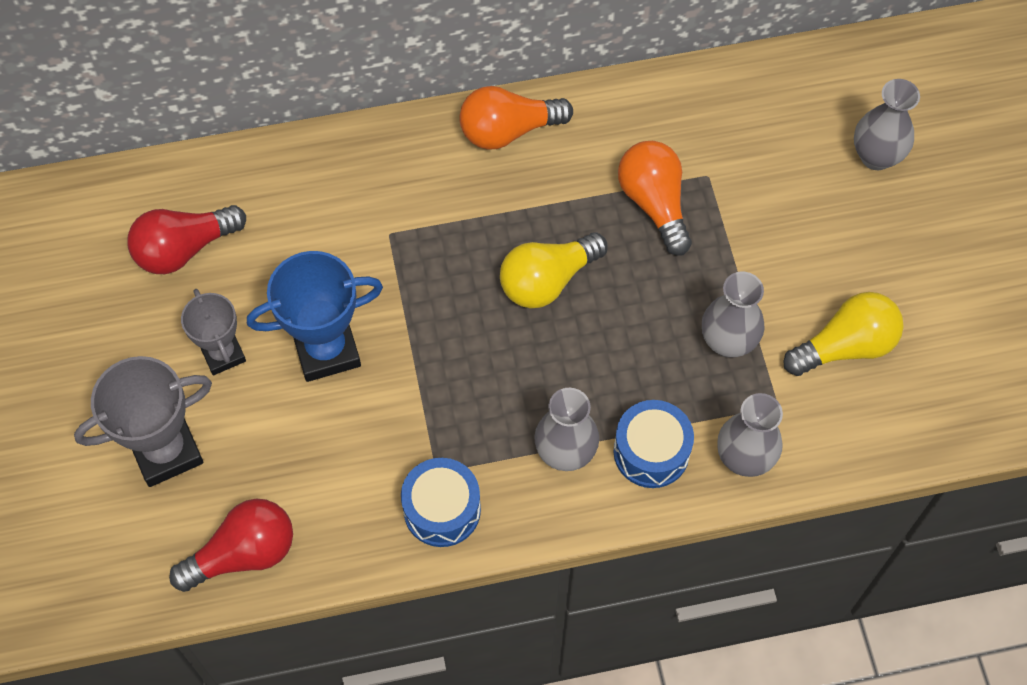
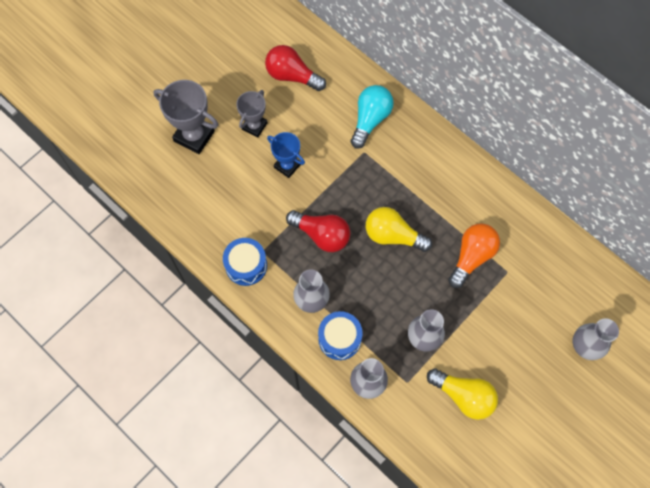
camera: 55 degrees right, 5 degrees up
red light bulb [169,499,293,592] -> red light bulb moved to [286,210,350,252]
blue trophy [247,251,383,382] -> blue trophy [267,132,305,178], size x0.63
orange light bulb [459,86,573,150] -> none
none -> turquoise light bulb [350,85,394,149]

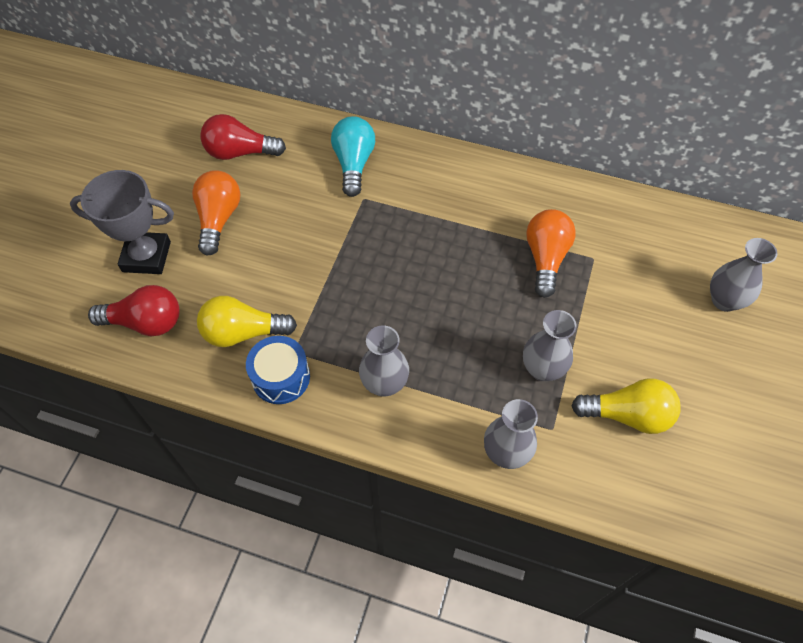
camera: 25 degrees left, 10 degrees down
grey trophy [236,90,267,138] -> orange light bulb [192,170,240,255]
blue trophy [267,132,305,178] -> none
red light bulb [286,210,350,252] -> red light bulb moved to [88,285,180,336]
blue drum [318,311,363,360] -> none
yellow light bulb [366,207,432,252] -> yellow light bulb moved to [197,296,297,347]

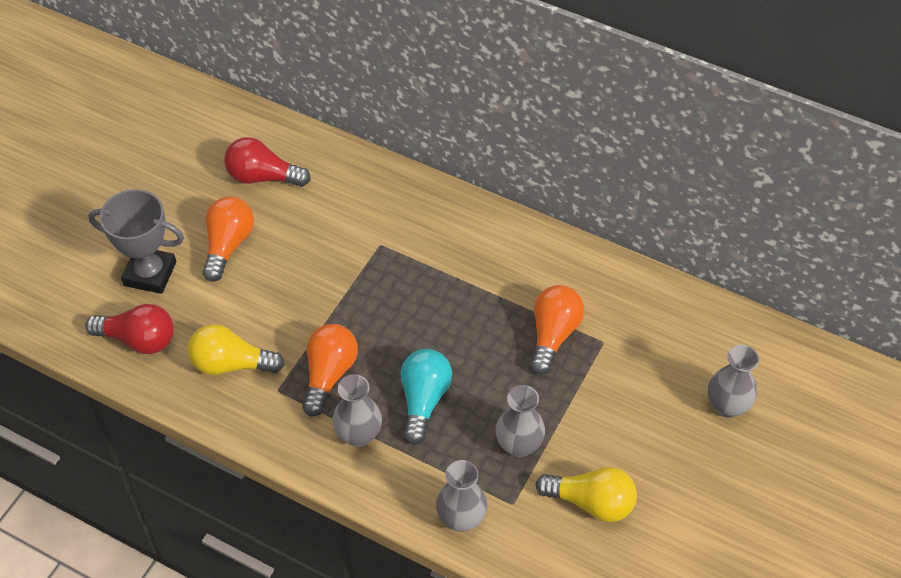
camera: 10 degrees right, 5 degrees down
blue drum [246,336,310,404] -> none
turquoise light bulb [331,116,375,197] -> turquoise light bulb moved to [401,349,452,445]
none -> orange light bulb [302,324,358,416]

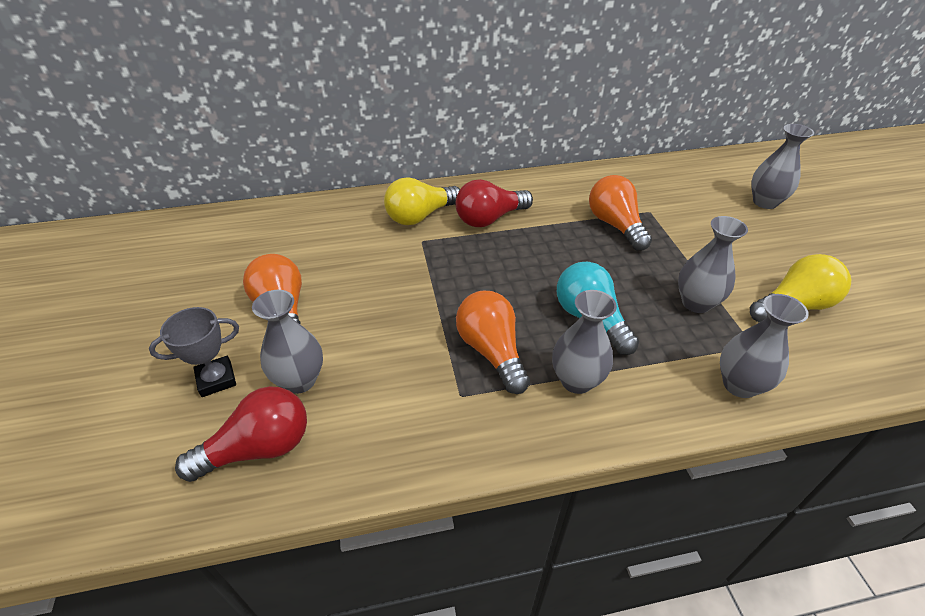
camera: 40 degrees left, 10 degrees down
grey trophy [88,189,184,294] -> grey trophy [149,307,239,397], size x0.63
yellow light bulb [188,324,285,375] -> yellow light bulb moved to [384,177,460,225]
red light bulb [224,137,311,187] -> red light bulb moved to [455,179,533,227]
none -> grey vase [252,290,323,394]

